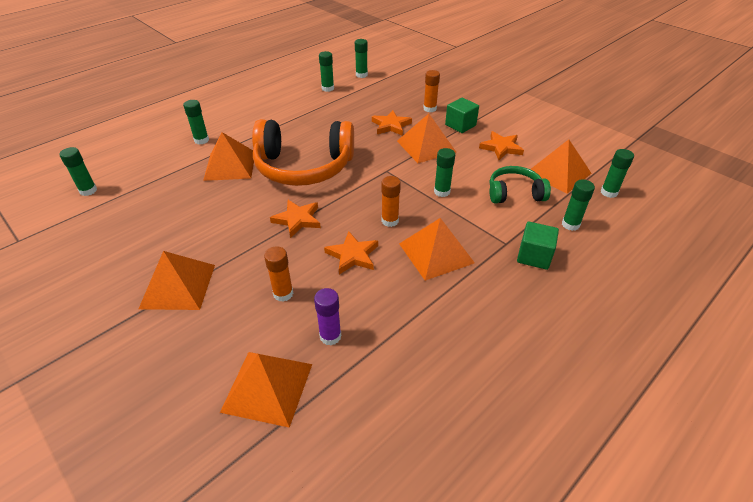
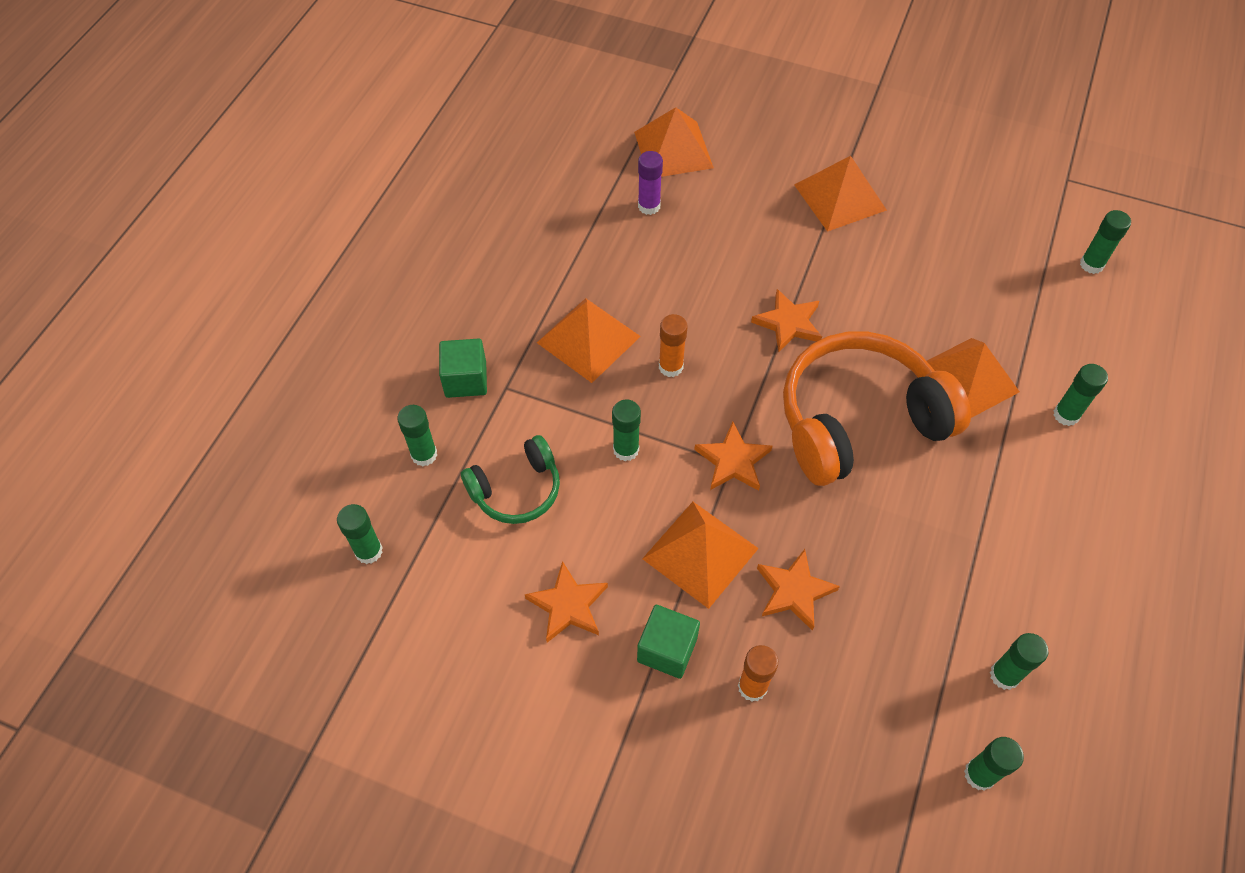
camera: 155 degrees right, 15 degrees up
orange glue stick [264,246,293,302] -> none
orange star [324,231,378,274] -> orange star moved to [694,422,772,491]
orange pyramid [530,139,591,194] -> none

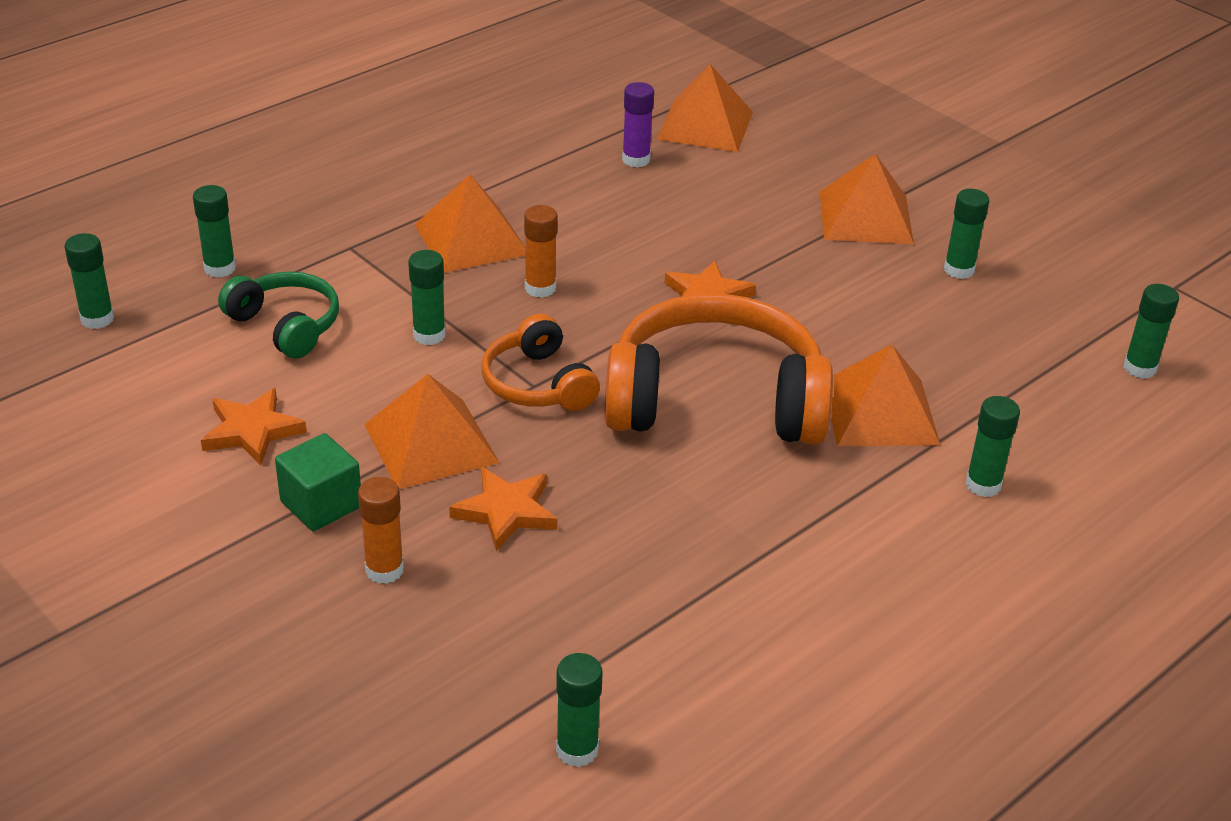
camera: 25 degrees right, 20 degrees down
green cube [439,339,487,398] -> none
green headphones [461,435,560,524] -> green headphones turned 135 degrees counterclockwise [218,271,339,359]
orange star [694,422,772,491] -> orange headphones [482,314,600,411]
green glue stick [990,633,1048,690] -> green glue stick moved to [944,189,990,279]

